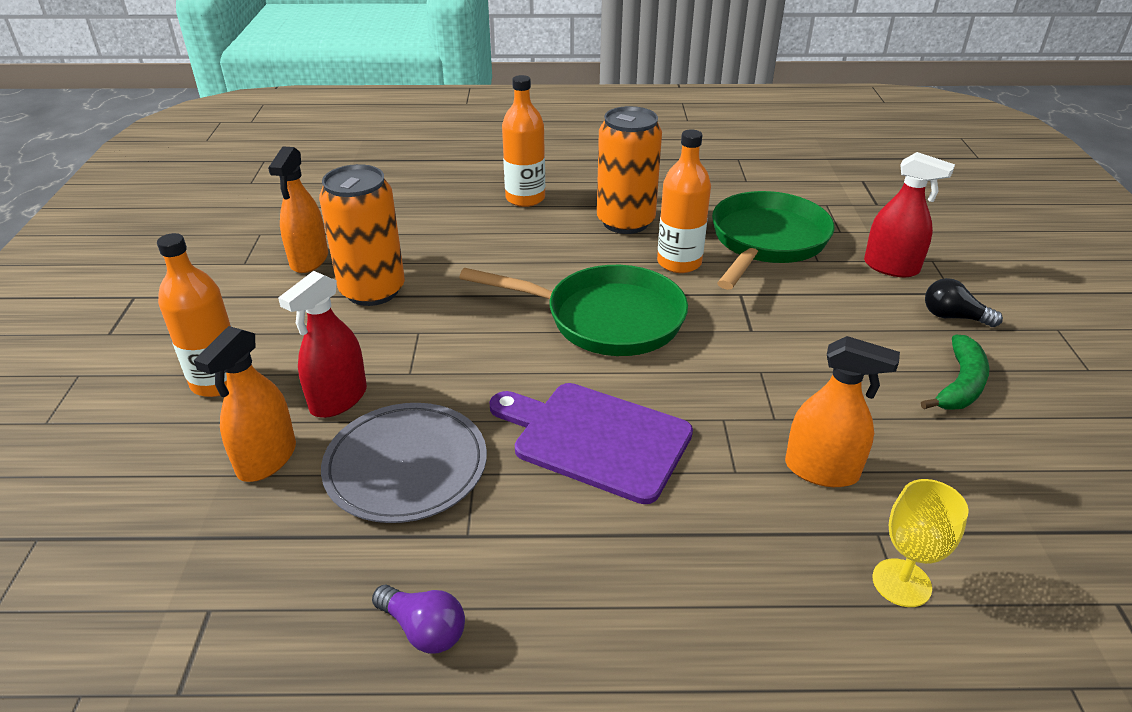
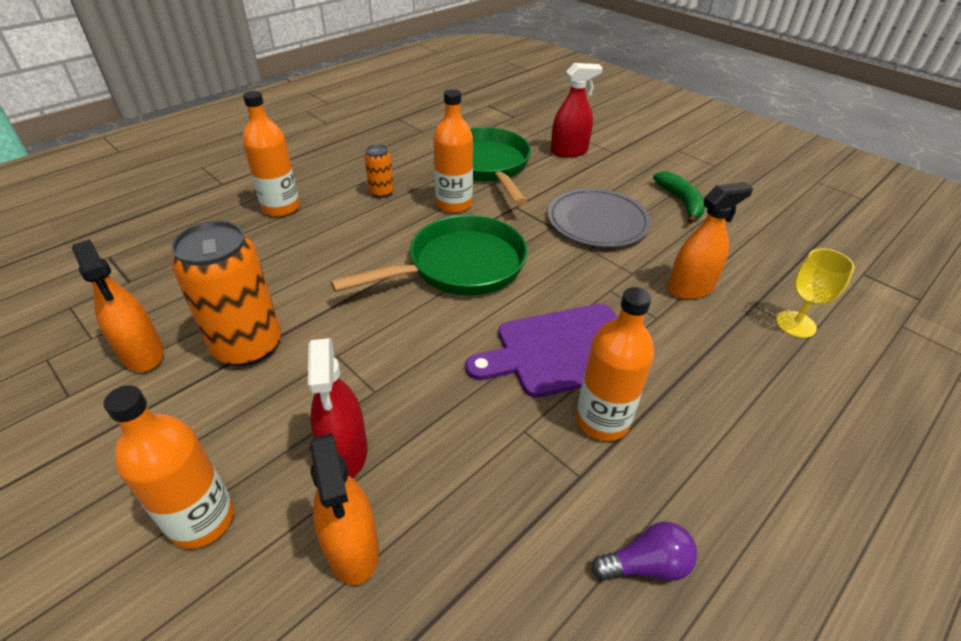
camera: 45 degrees left, 5 degrees up
grey plate [321,403,487,523] -> grey plate moved to [548,188,651,247]
orange can [597,106,662,234] -> orange can [364,144,394,198], size x0.49
black light bulb [925,278,1003,327] -> none
none -> orange bottle [576,287,654,441]

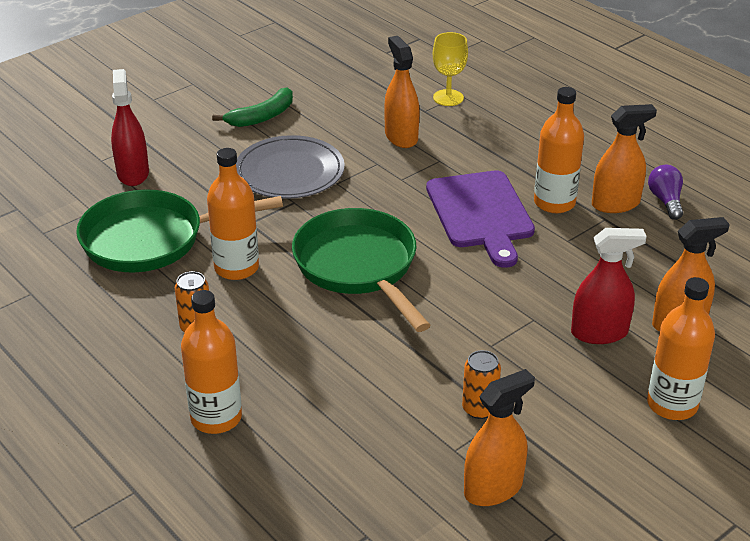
camera: 85 degrees left, 5 degrees down
orange can [171,221,281,366] -> orange can [462,350,501,419], size x0.49
green banana [653,171,705,224] -> green banana turned 150 degrees clockwise [212,87,293,127]
none -> orange spray bottle [592,104,657,213]

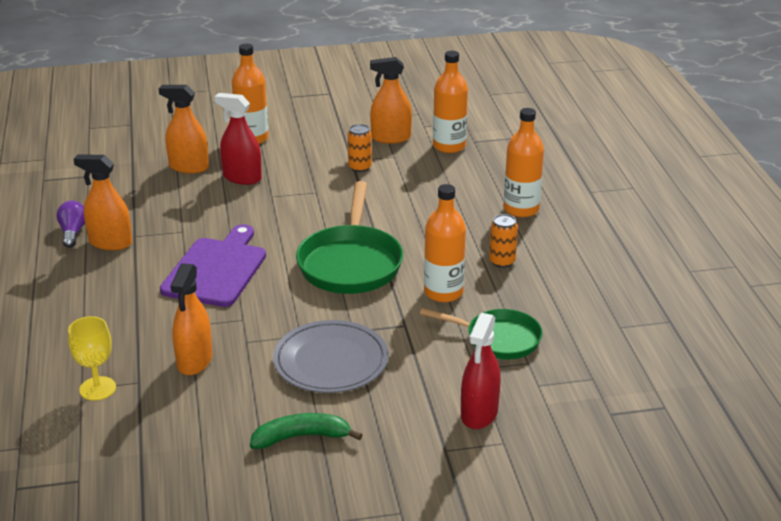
camera: 150 degrees left, 5 degrees down
green pan [76,189,283,273] -> green pan [420,308,543,360], size x0.64
orange bottle [534,87,584,213] -> orange bottle moved to [433,51,468,153]
purple light bulb [648,165,683,220] -> purple light bulb turned 150 degrees clockwise [56,201,85,248]

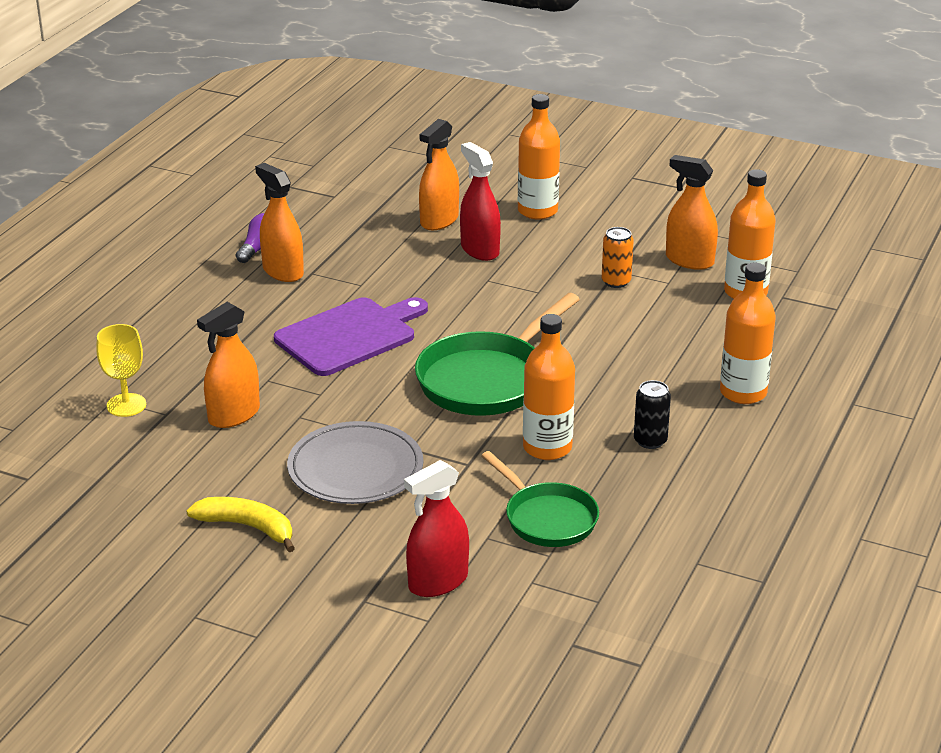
camera: 35 degrees right, 0 degrees up
orange spray bottle [158,85,209,174] -> orange spray bottle turned 105 degrees counterclockwise [419,119,459,230]
green banana [250,413,362,449] -> yellow banana [186,497,295,552]
orange can [489,214,518,268] -> black can [634,380,671,449]

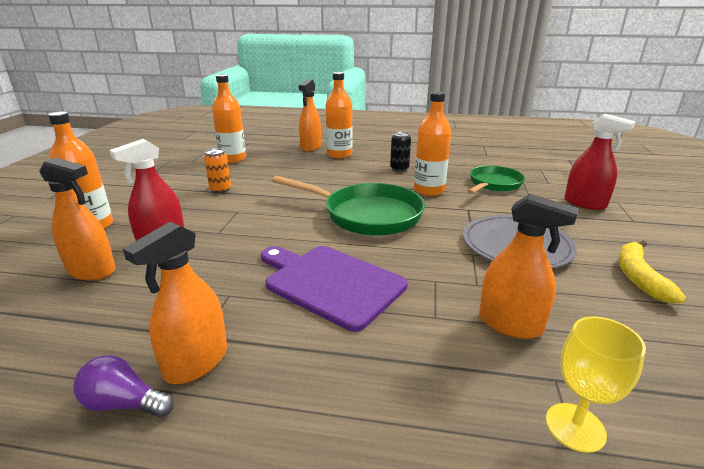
camera: 105 degrees left, 5 degrees down
orange spray bottle [666,155,718,270] -> orange spray bottle moved to [299,79,321,151]

